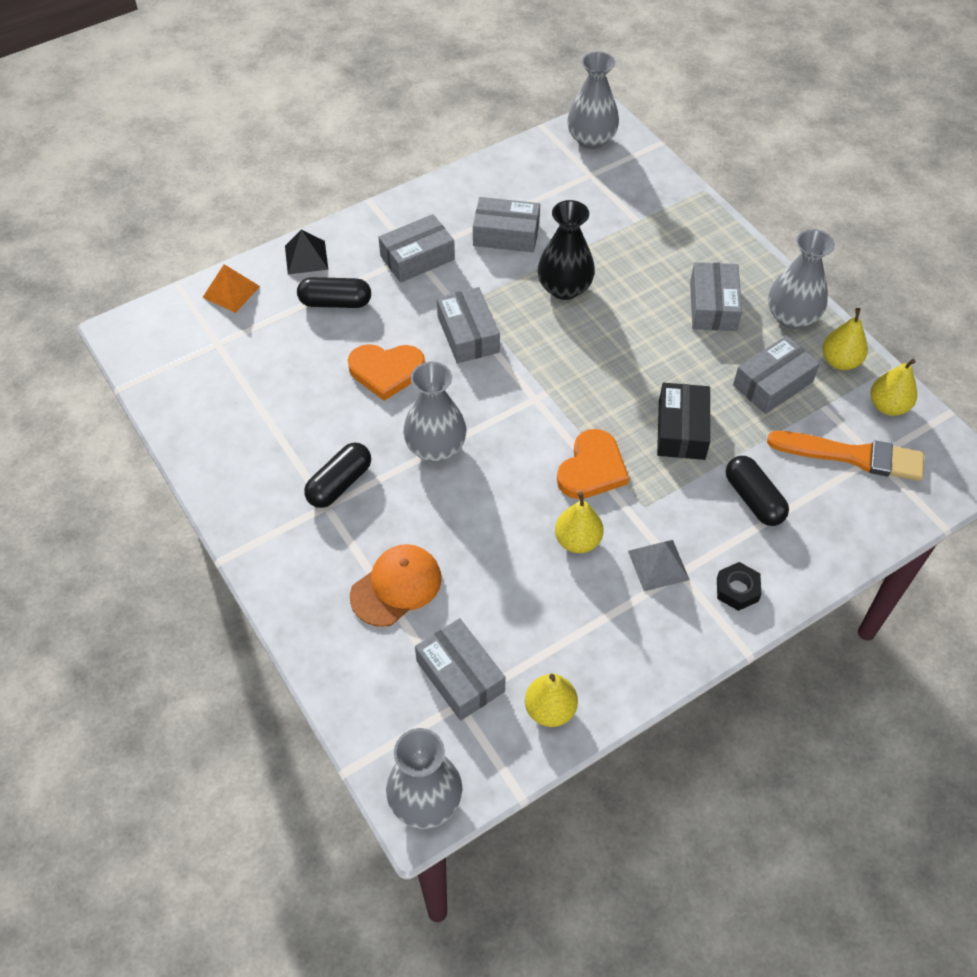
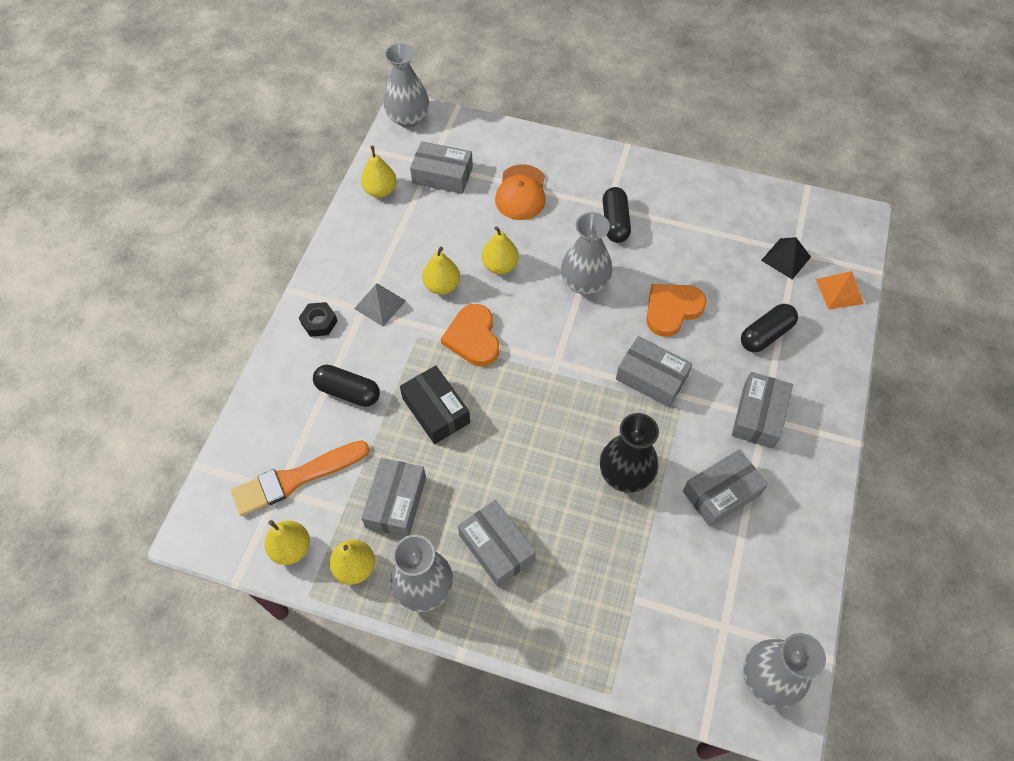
camera: 140 degrees right, 5 degrees up
black pyramid [285,229,328,275] -> black pyramid moved to [761,237,811,279]
none -> yellow pear [482,226,519,274]

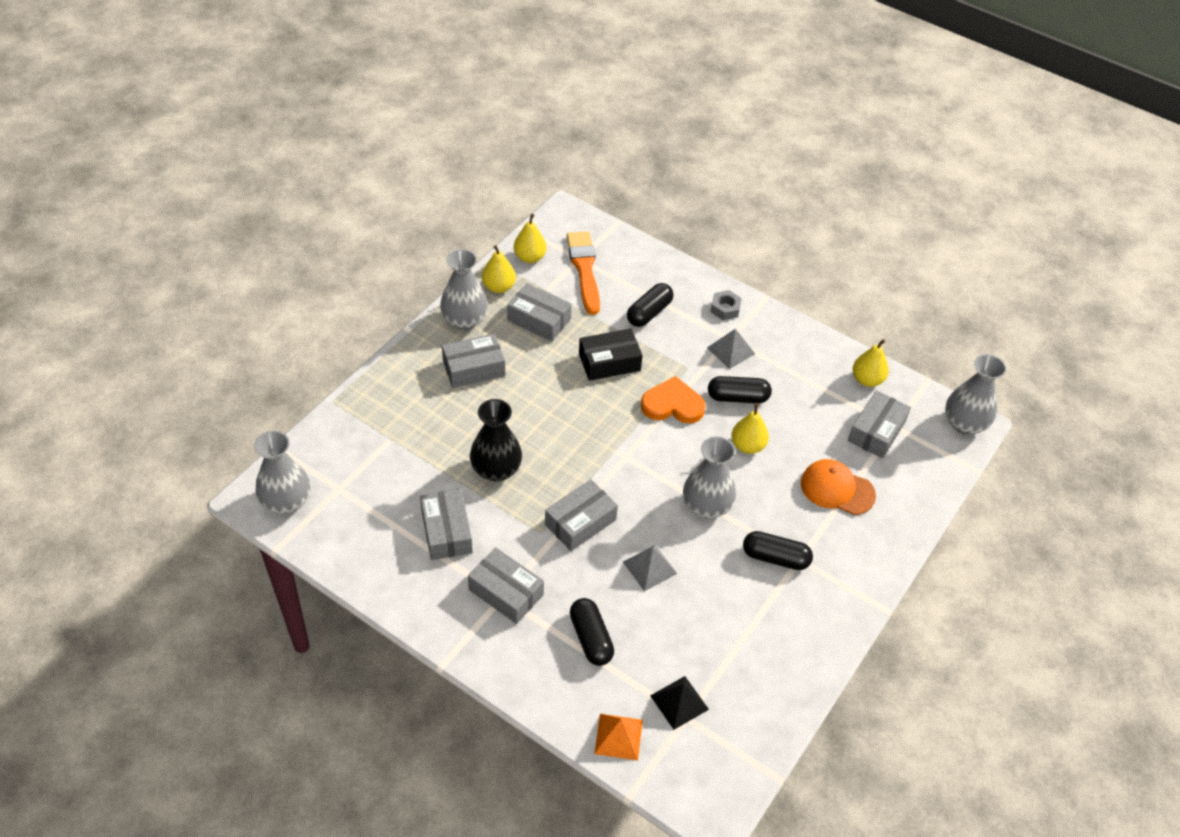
camera: 105 degrees right, 10 degrees down
black nut [299,302,337,337] -> grey nut [710,290,742,320]
yellow pear [422,247,460,295] -> black capsule [708,376,772,403]
orange heart [646,284,707,337] -> grey pyramid [623,545,677,591]

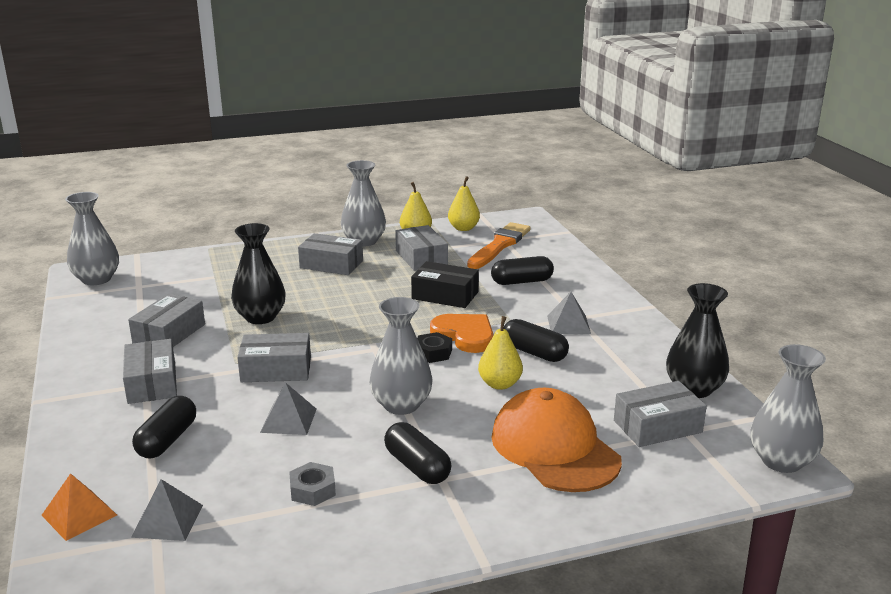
camera: 40 degrees right, 25 degrees down
black pyramid [650,676,709,730] -> grey pyramid [131,479,203,541]
grey nut [710,290,742,320] -> grey nut moved to [289,462,336,506]
orange cap [801,459,876,515] -> orange cap [491,388,622,492], size x1.50
yellow pear [853,339,889,387] -> black vase [666,283,729,398]
none -> black nut [417,332,452,363]

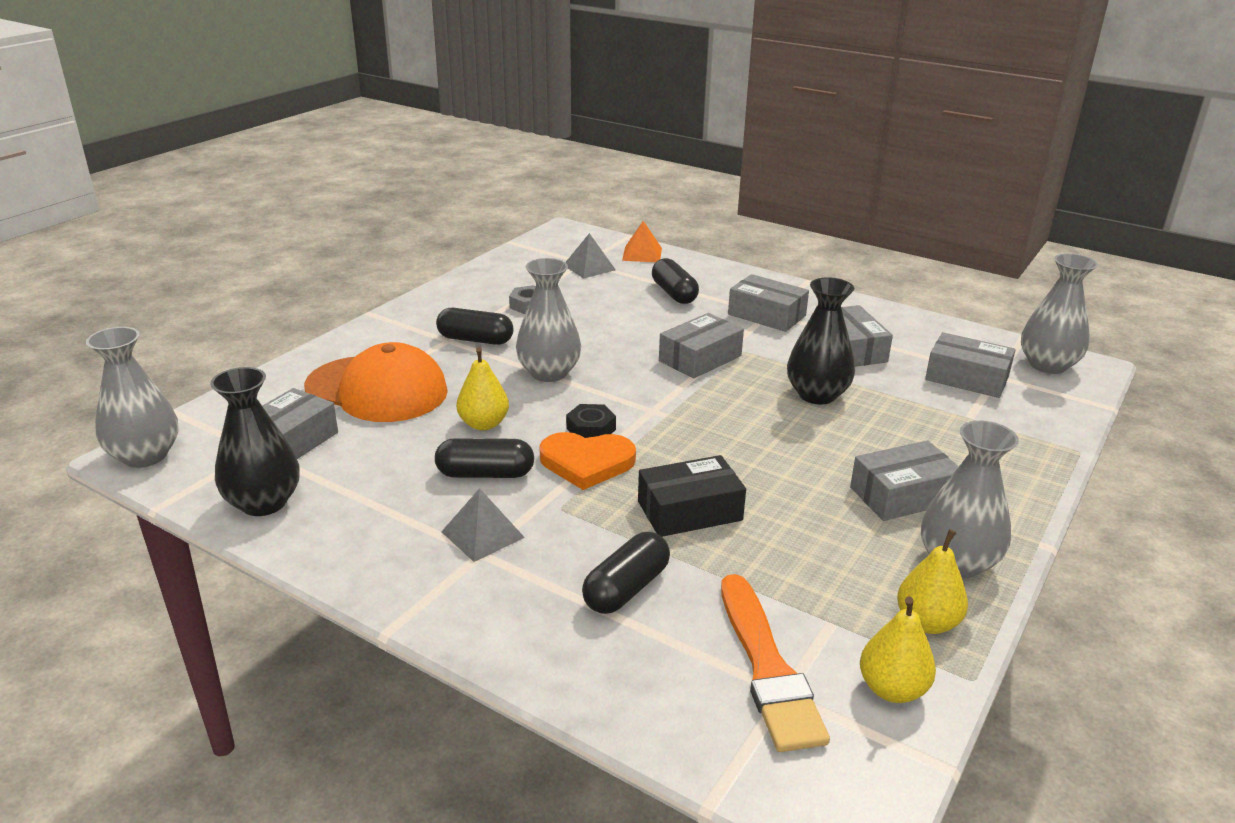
camera: 140 degrees right, 5 degrees up
grey pyramid [260,383,317,435] -> none
grey box [395,225,448,271] -> grey box moved to [925,332,1016,398]

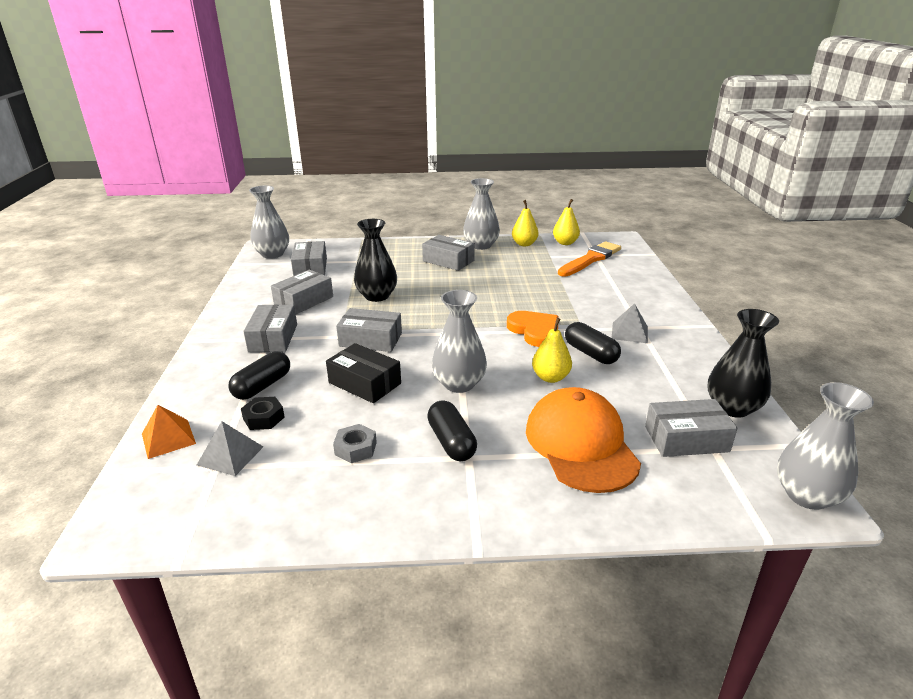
camera: 125 degrees left, 0 degrees up
black nut [566,404,616,438] -> black nut moved to [241,397,285,430]
black capsule [582,532,670,614] -> none
black box [638,455,746,537] -> black box moved to [326,343,401,403]

